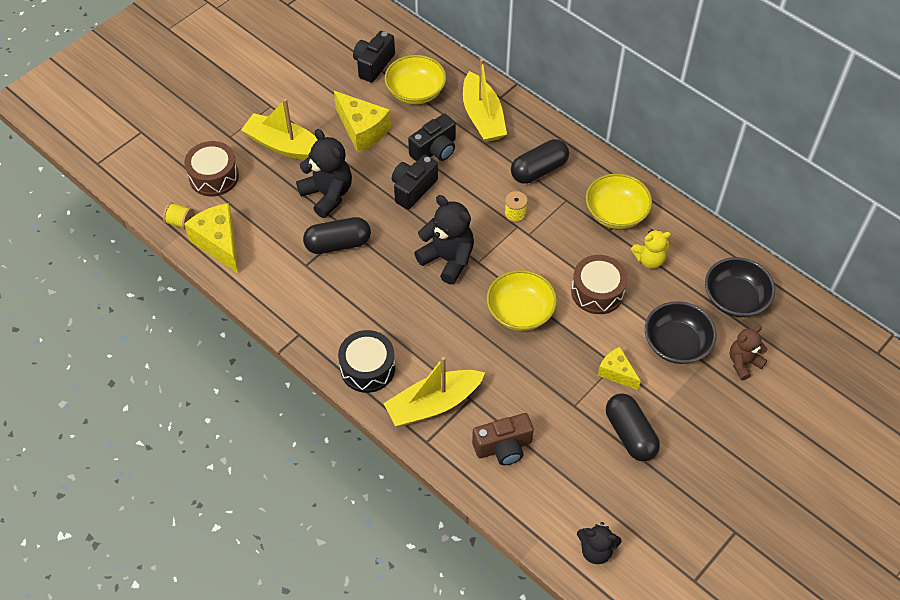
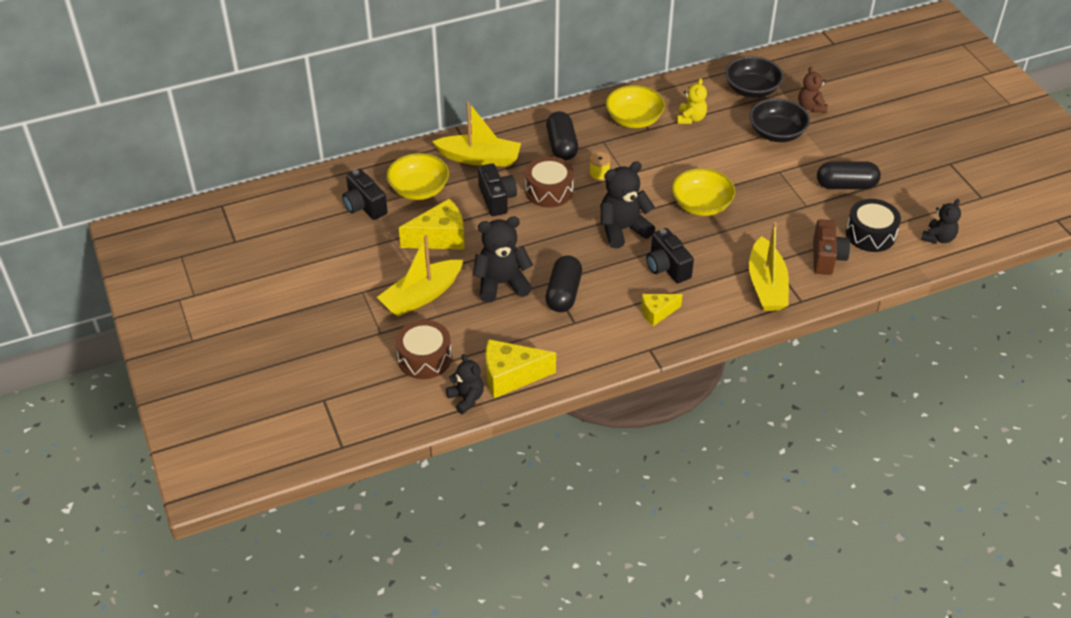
camera: 65 degrees left, 10 degrees down
yellow spool [163,202,195,230] -> black teddy bear [446,354,484,414]
black drum [338,330,395,393] -> black drum moved to [846,199,901,252]
black camera [392,155,438,210] -> black camera moved to [646,228,694,283]
brown drum [571,255,628,314] -> brown drum moved to [525,156,574,207]
yellow cheese [598,347,641,390] -> yellow cheese moved to [641,294,683,326]

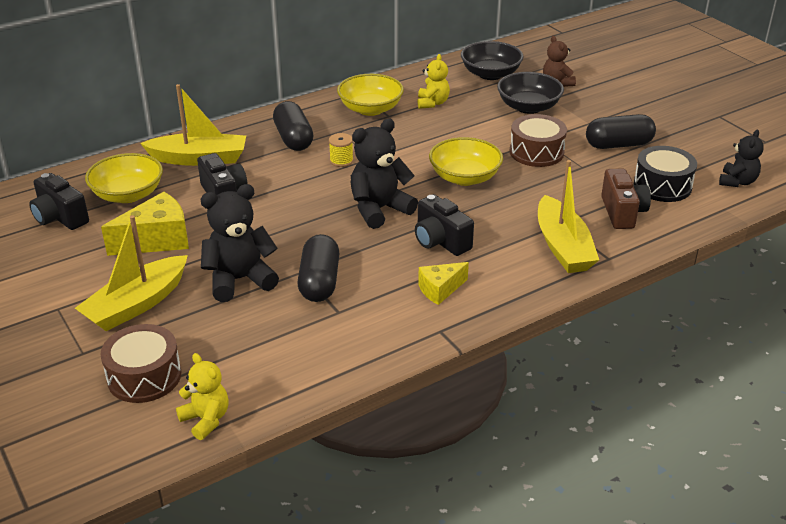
camera: 10 degrees left, 10 degrees down
black teddy bear [446,354,484,414] -> yellow teddy bear [176,353,229,440]
yellow cheese [486,339,556,398] -> none
brown drum [525,156,574,207] -> brown drum moved to [510,114,567,167]

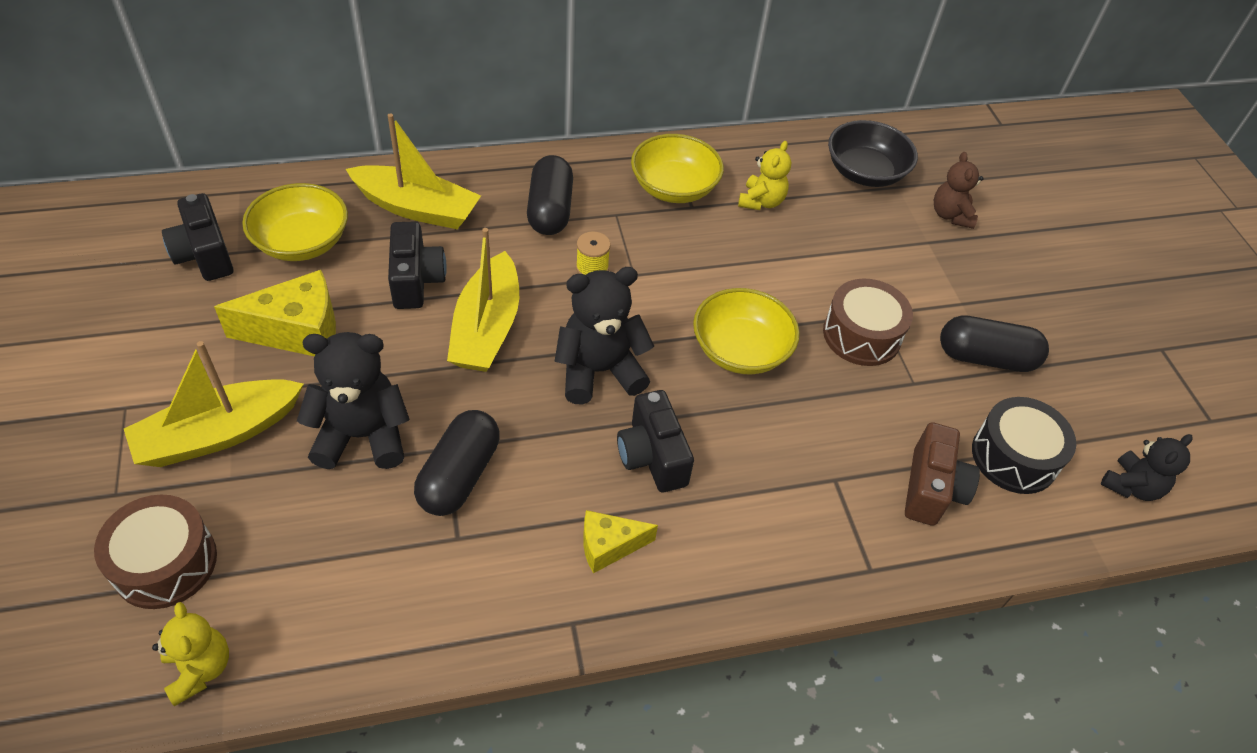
camera: 15 degrees right, 15 degrees up
black bowl [497,72,564,114] -> none
yellow boat [538,160,599,273] -> yellow boat moved to [447,228,519,372]

